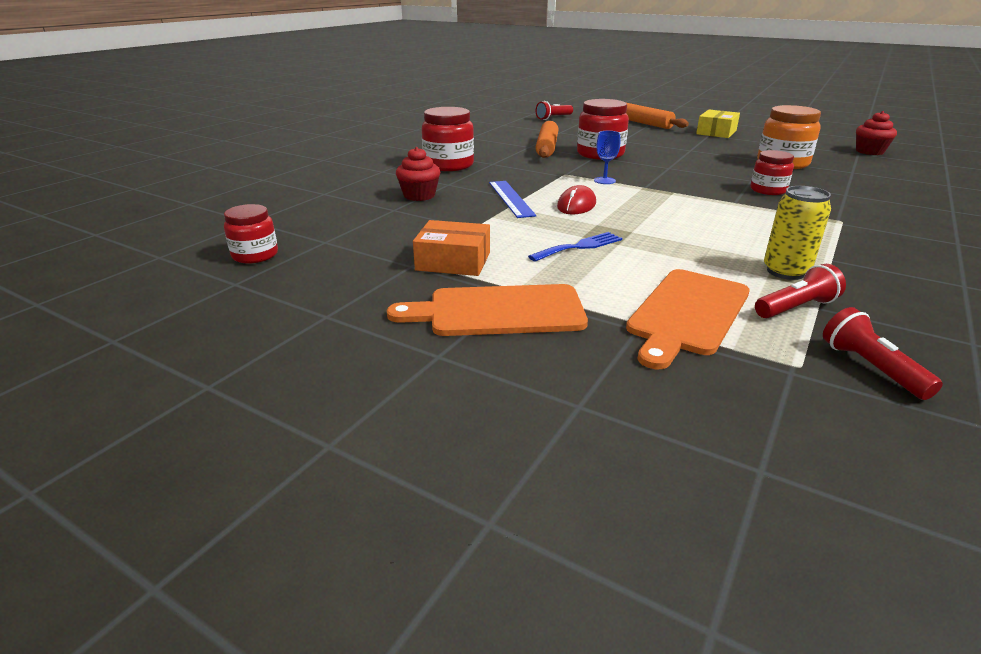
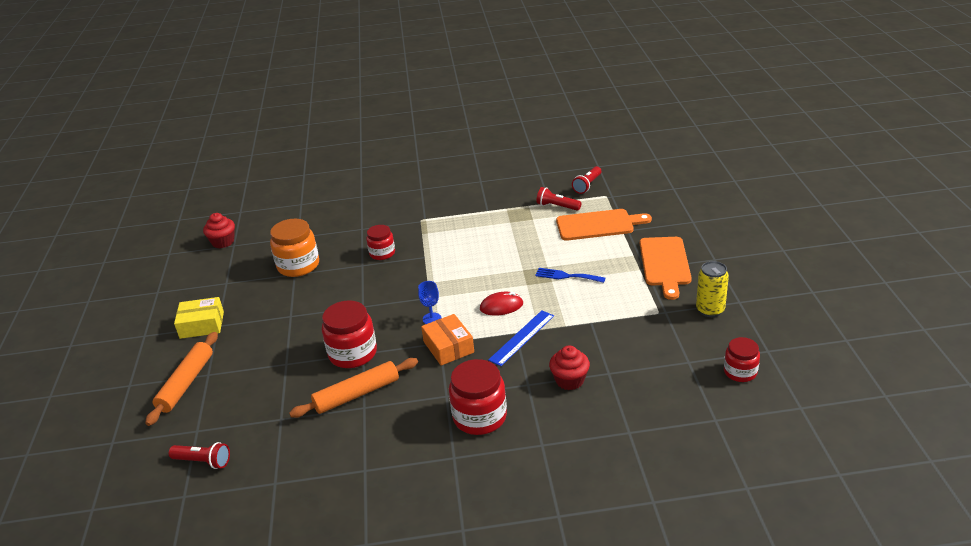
camera: 125 degrees left, 5 degrees up
orange cutting board [387,284,588,336] -> orange cutting board turned 45 degrees clockwise [640,237,692,300]
orange box [413,220,490,276] -> orange box moved to [421,314,474,366]
yellow can [764,186,831,280] -> yellow can moved to [696,261,729,317]

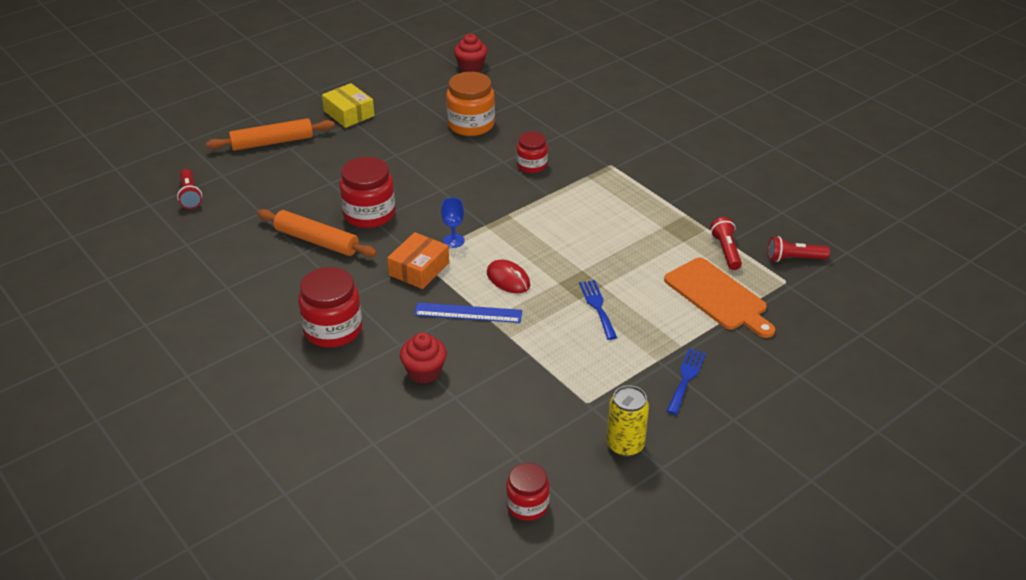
camera: 55 degrees right, 5 degrees up
orange cutting board [640,237,692,300] -> blue fork [667,348,706,415]

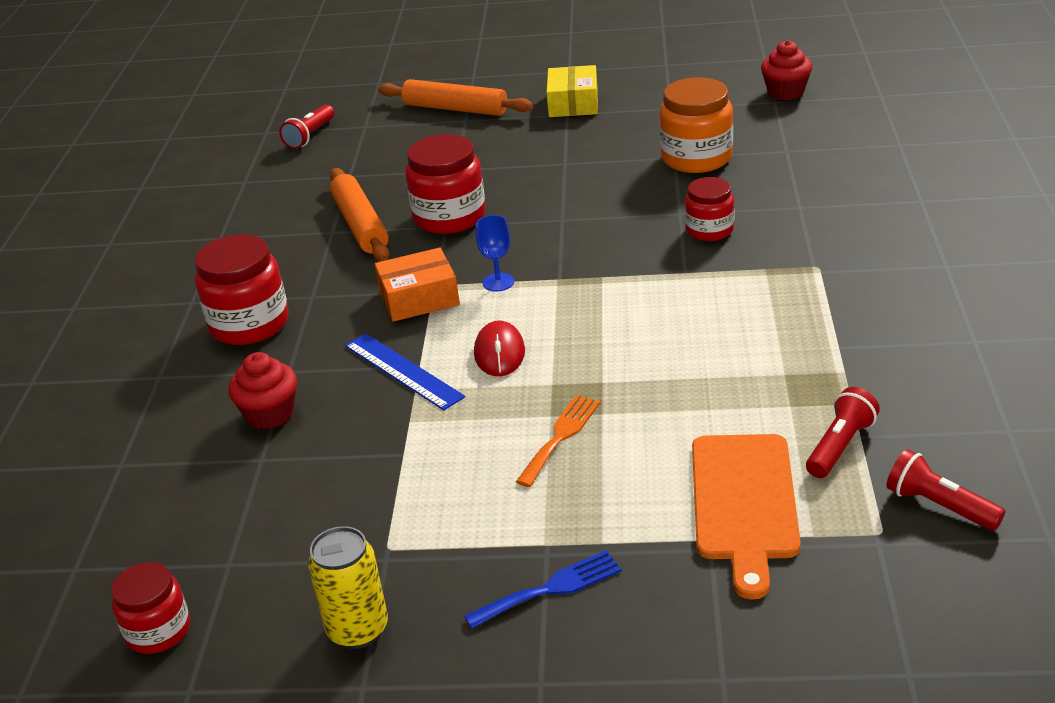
camera: 45 degrees right, 5 degrees down
blue fork [579,280,617,340] -> orange fork [516,395,601,487]

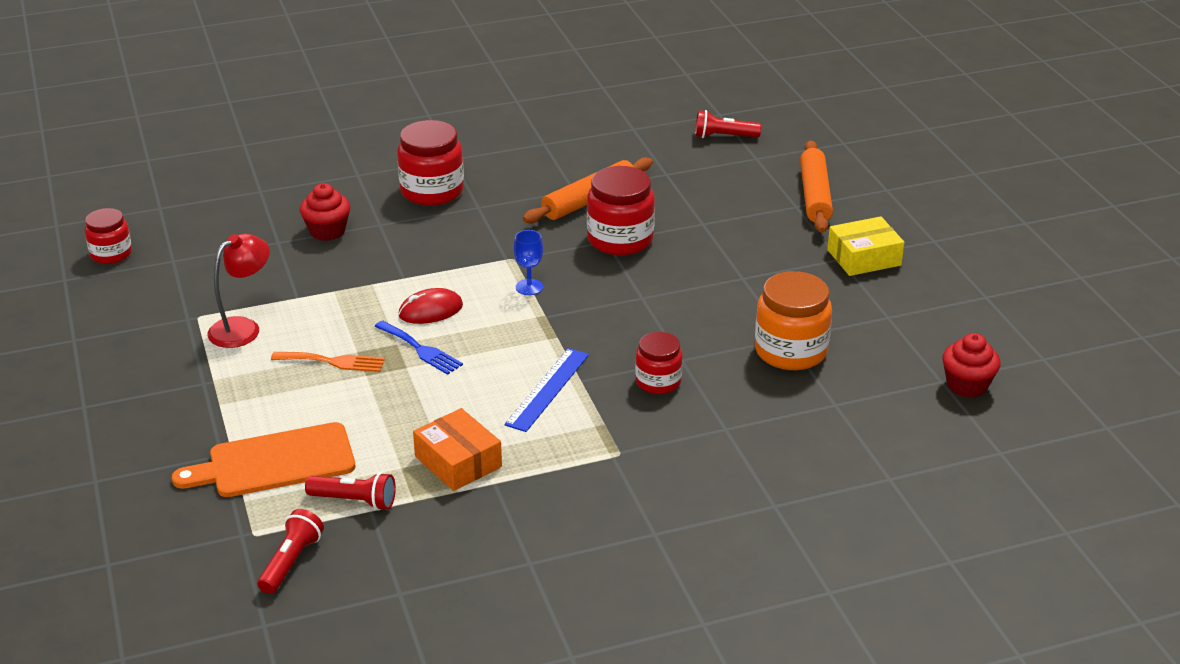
camera: 65 degrees right, 0 degrees up
yellow can [308,526,388,649] -> none
blue ruler [345,334,465,411] -> blue ruler moved to [505,348,589,432]
orange box [374,248,460,322] -> orange box moved to [413,408,502,491]
blue fork [464,550,622,629] -> blue fork moved to [374,320,463,375]
none -> red lamp [208,233,270,348]

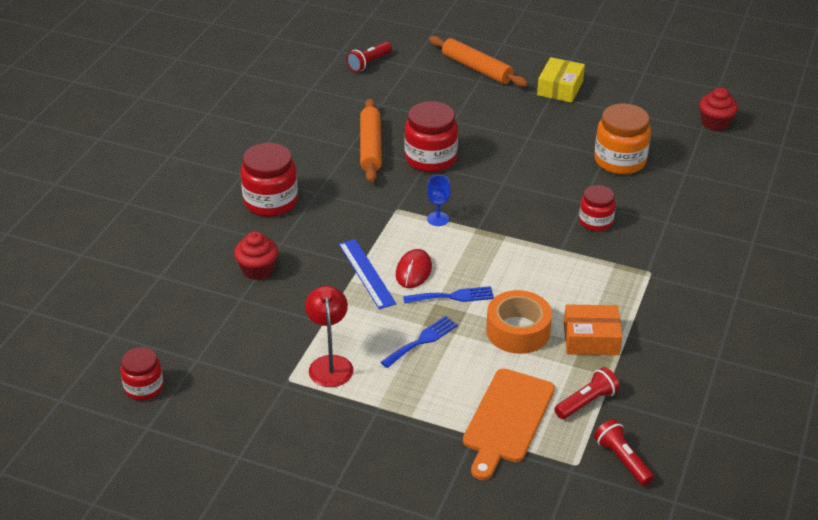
camera: 50 degrees left, 5 degrees up
orange fork [271,352,385,372] -> blue fork [380,316,458,368]
blue ruler [505,348,589,432] -> blue ruler moved to [339,239,396,309]
none -> orange tape [486,290,552,354]

